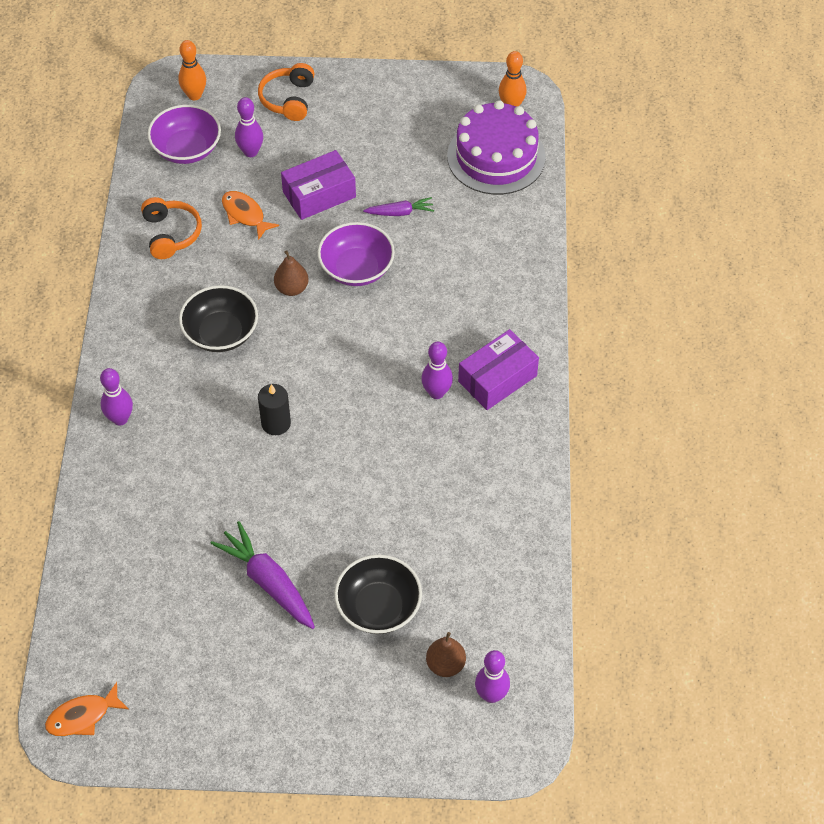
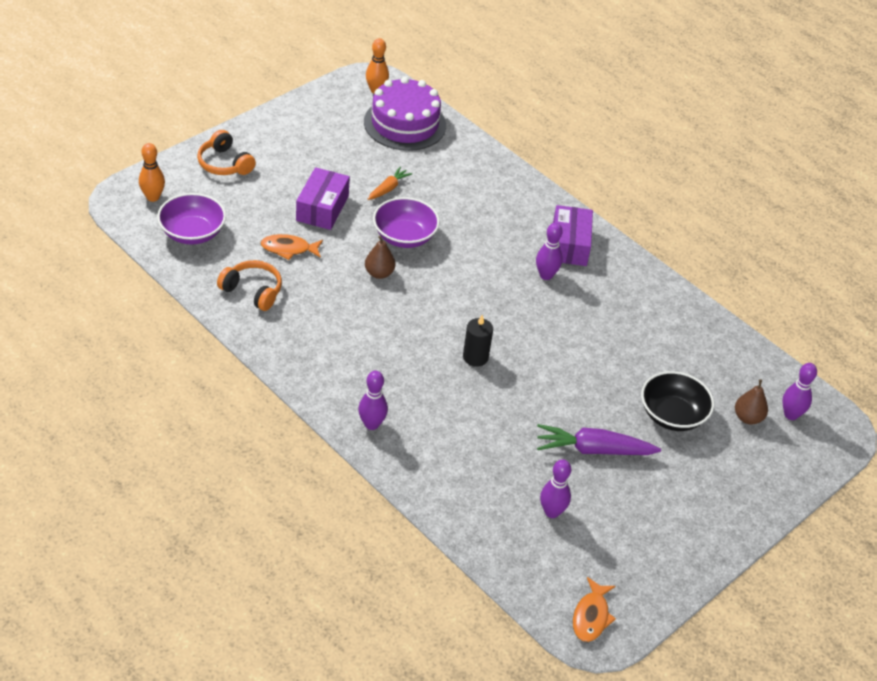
camera: 50 degrees left, 10 degrees down
black bowl [179,285,258,352] -> none
purple bowling pin [235,97,263,157] -> purple bowling pin moved to [540,459,571,518]
purple carrot [363,197,434,216] -> orange carrot [368,167,412,200]

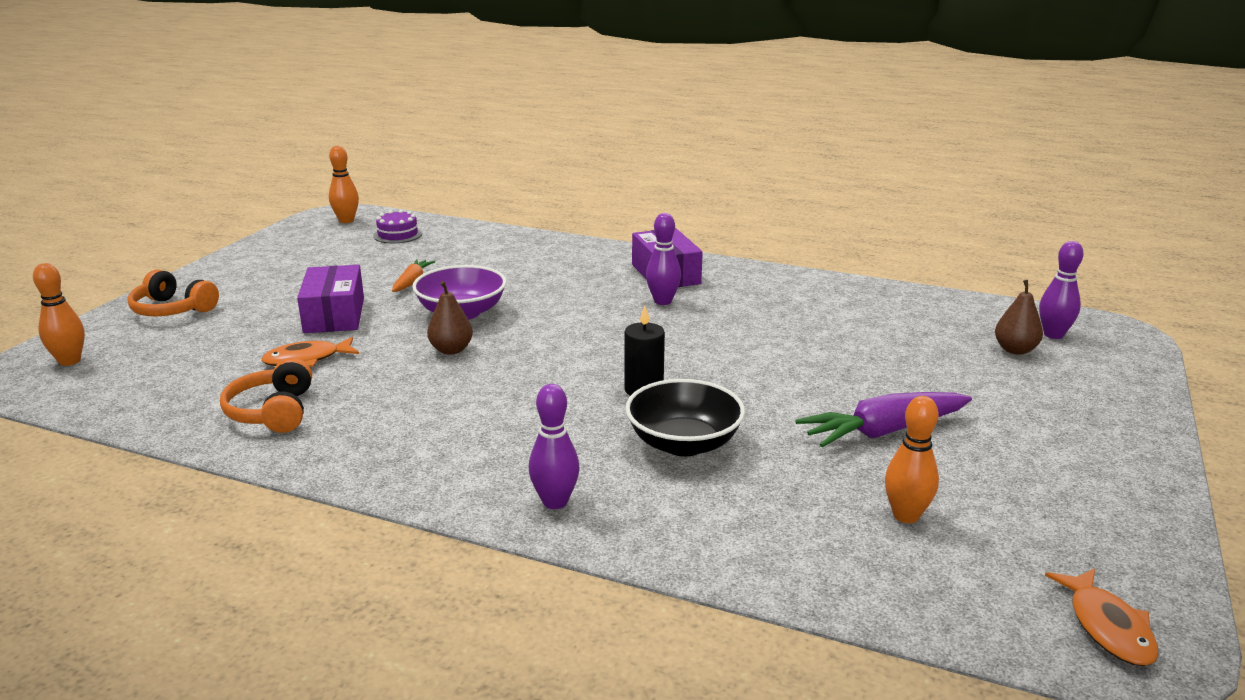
camera: 20 degrees left, 20 degrees down
purple bowl [157,193,226,245] -> none
orange headphones [217,260,282,311] -> orange headphones turned 105 degrees counterclockwise [220,358,312,433]
purple cake [364,77,446,151] -> purple cake [373,209,422,243], size x0.46
purple bowling pin [540,459,571,518] -> orange bowling pin [885,396,939,523]
black bowl [641,371,714,431] -> black bowl moved to [625,379,745,456]

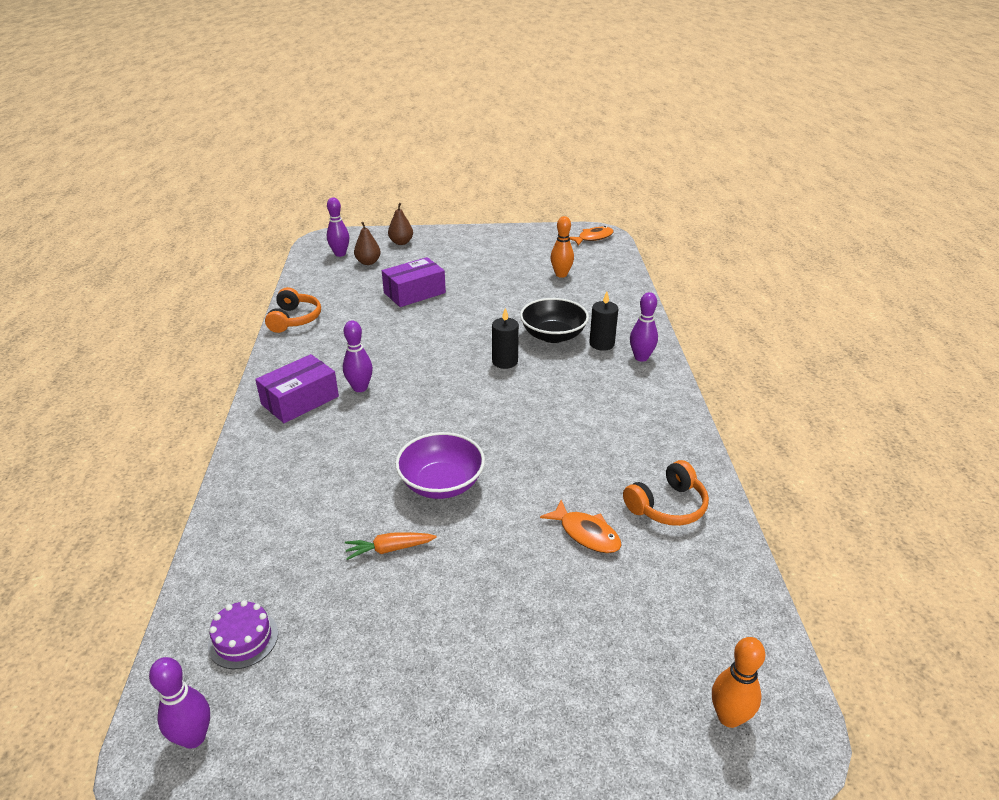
camera: 115 degrees left, 10 degrees up
orange headphones [128,269,219,316] -> orange headphones moved to [265,287,321,333]
purple box [297,265,364,333] -> purple box moved to [382,257,446,307]
orange bowling pin [329,146,359,223] -> purple bowling pin [149,657,210,749]
brown pear [427,281,473,355] -> brown pear moved to [388,203,413,245]
purple carrot [795,392,972,447] -> none
none -> black candle [589,292,618,351]

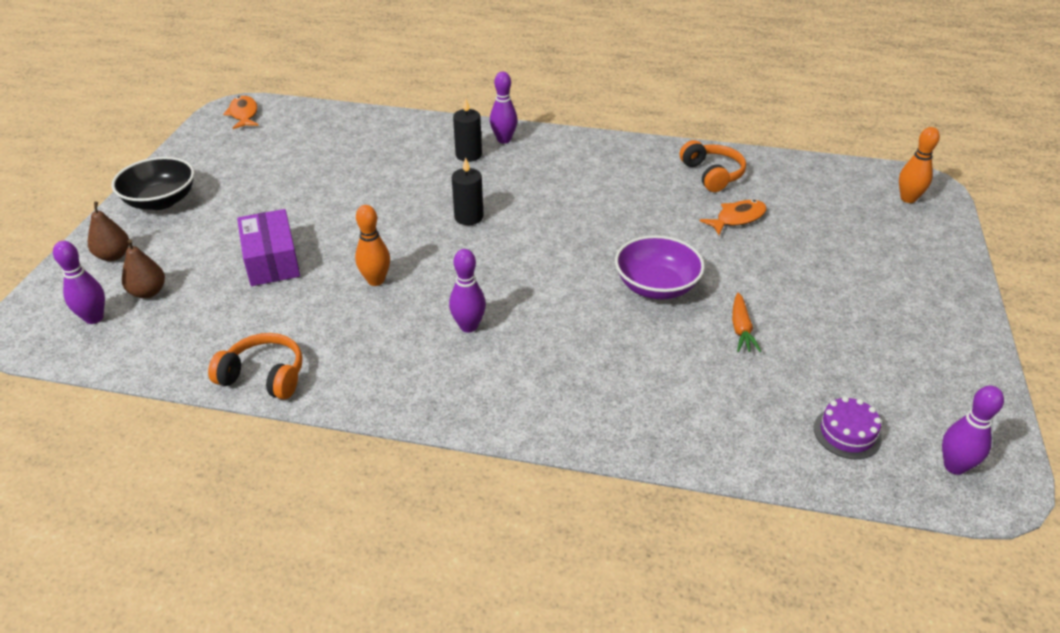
camera: 75 degrees left, 5 degrees up
purple box [255,354,339,423] -> none
black bowl [520,298,589,343] -> black bowl moved to [112,157,195,210]
orange bowling pin [551,216,574,278] -> orange bowling pin moved to [355,205,390,286]

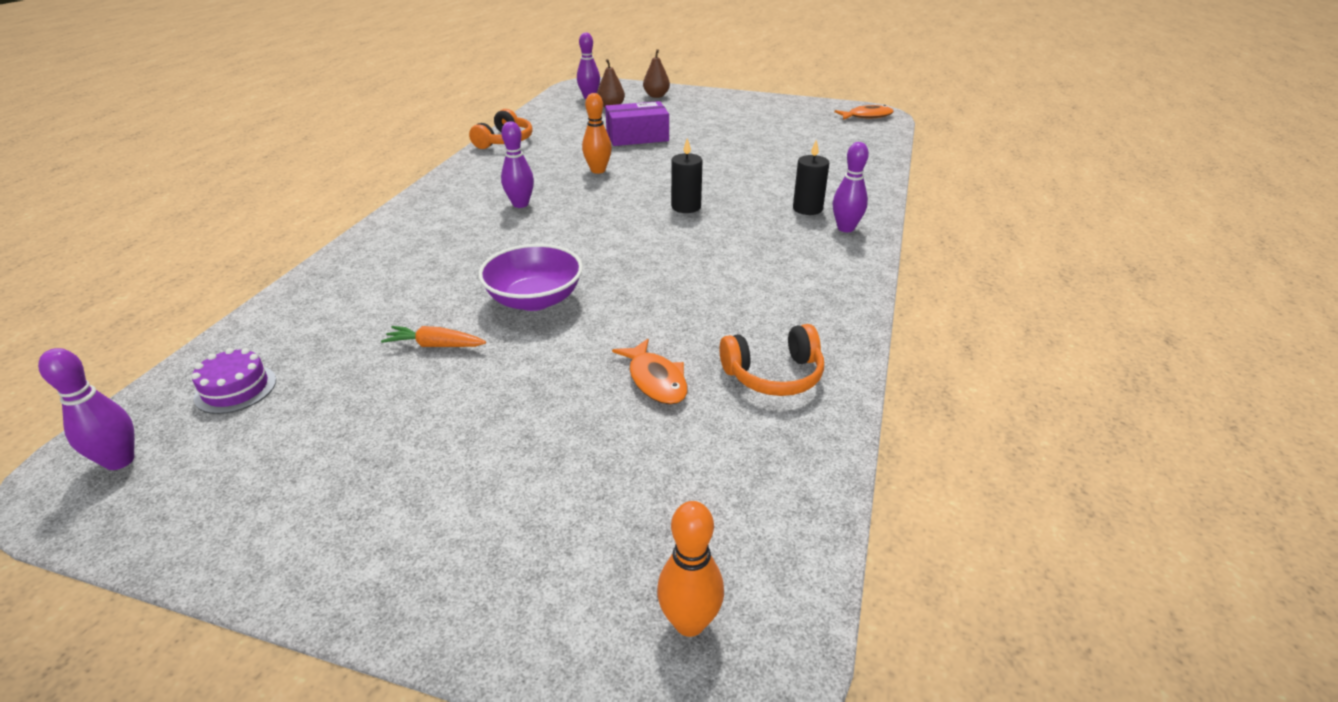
camera: 95 degrees right, 5 degrees down
black bowl [112,157,195,210] -> none

